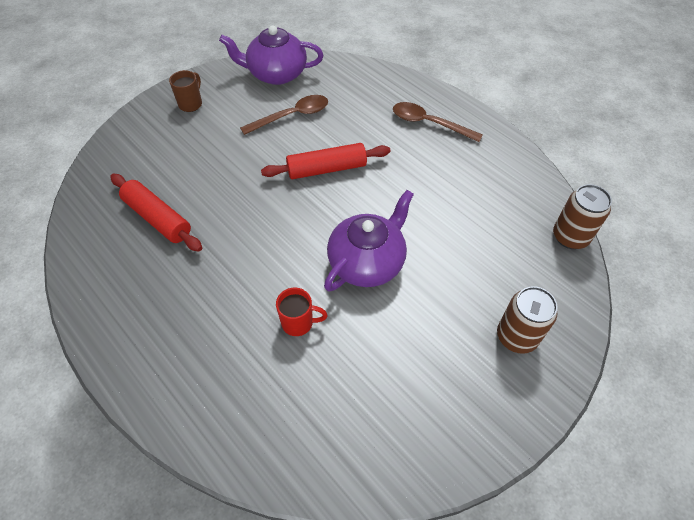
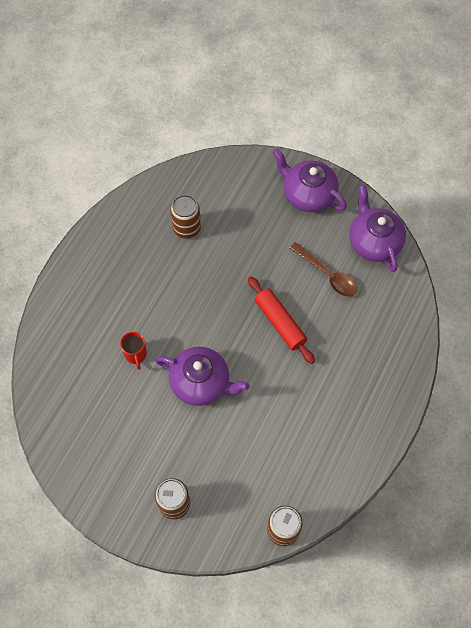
camera: 70 degrees right, 10 degrees up
red rolling pin [110,174,202,252] -> brown can [170,195,201,239]
brown mug [169,70,202,112] -> purple teapot [272,149,347,212]
brown spoon [393,102,483,142] -> none

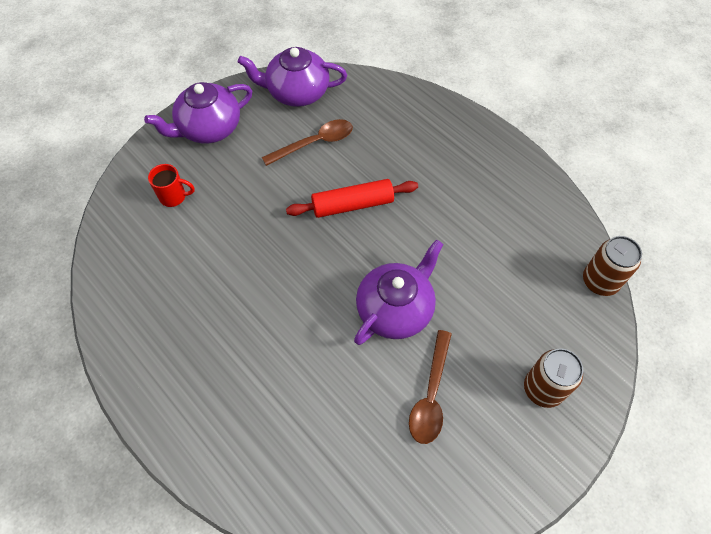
camera: 70 degrees left, 5 degrees down
red mug [120,332,147,370] -> red mug moved to [148,164,195,207]
brown can [170,195,201,239] -> none
none -> brown spoon [409,330,452,444]

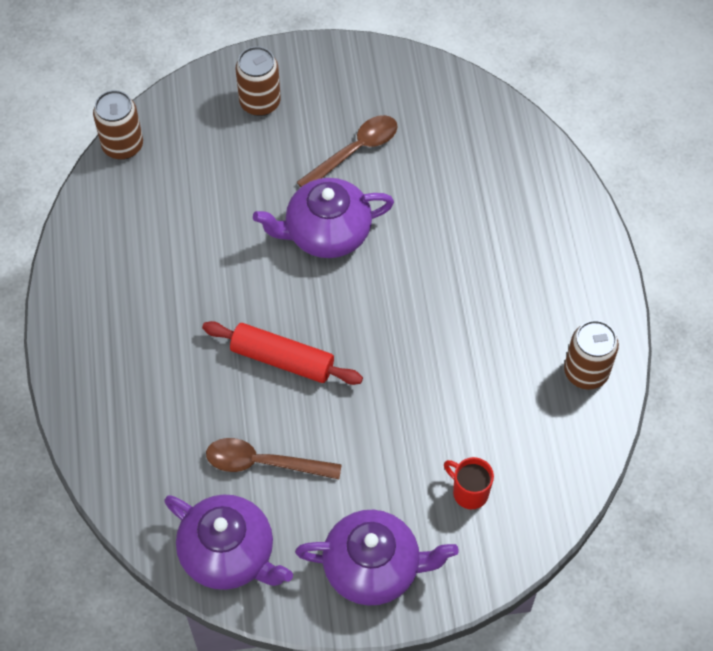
camera: 145 degrees left, 0 degrees up
none -> brown can [564,320,619,390]

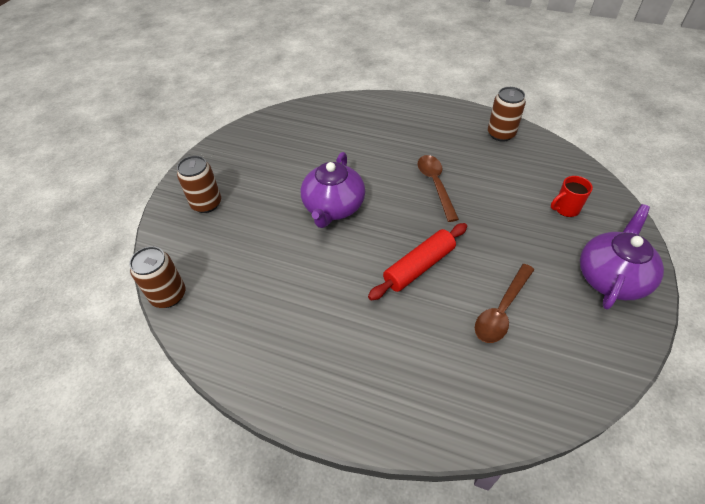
camera: 60 degrees left, 10 degrees down
purple teapot [164,494,293,590] -> none
brown spoon [297,115,398,187] -> brown spoon moved to [418,155,459,222]

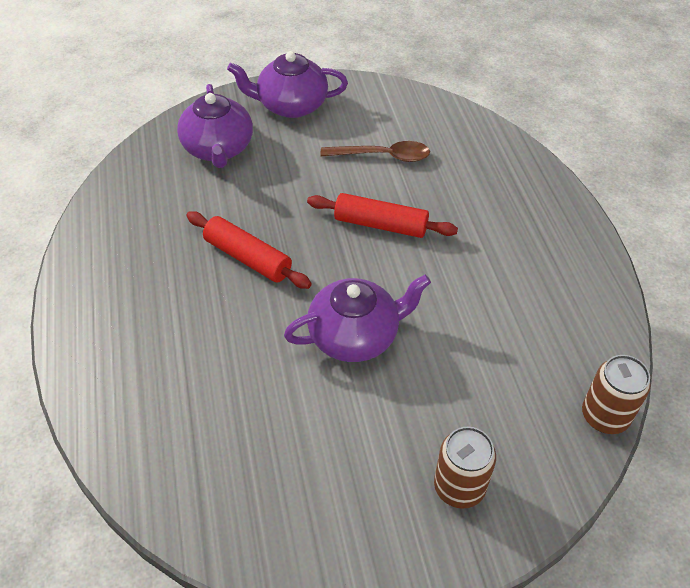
camera: 125 degrees left, 0 degrees up
brown spoon [418,155,459,222] -> red rolling pin [186,211,312,289]
brown can [488,87,526,142] -> none
red mug [551,176,593,217] -> purple teapot [177,84,253,168]

